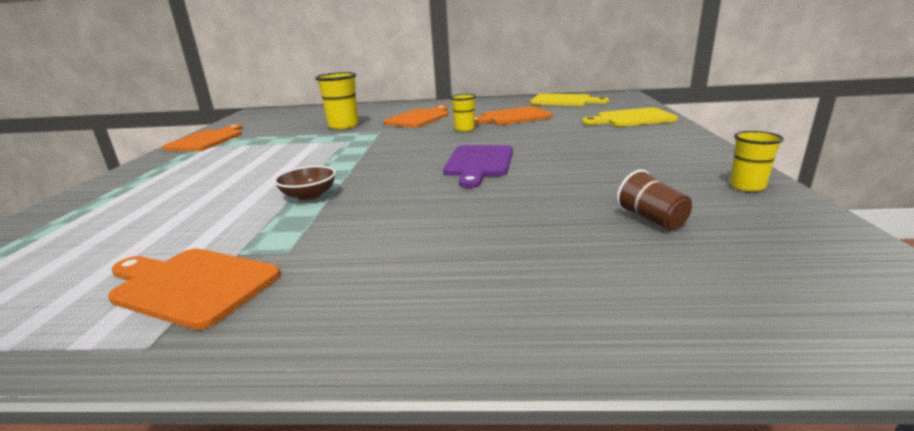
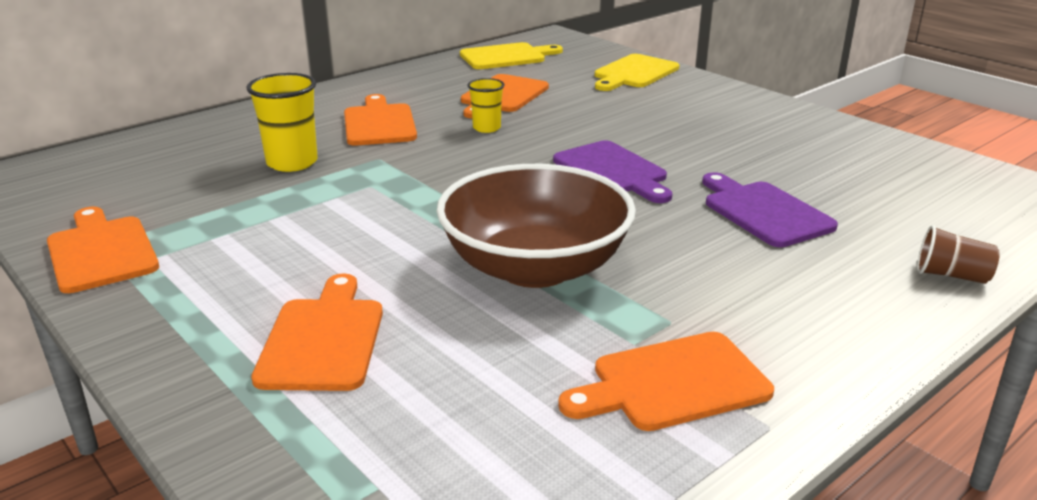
camera: 45 degrees left, 5 degrees up
brown bowl [274,166,336,201] -> brown bowl [436,164,636,288], size x2.44
brown cup [617,170,692,230] -> brown cup moved to [917,225,1000,284]
yellow cup [730,131,784,191] -> none
none -> orange cutting board [251,273,383,391]
none -> purple cutting board [702,172,838,247]

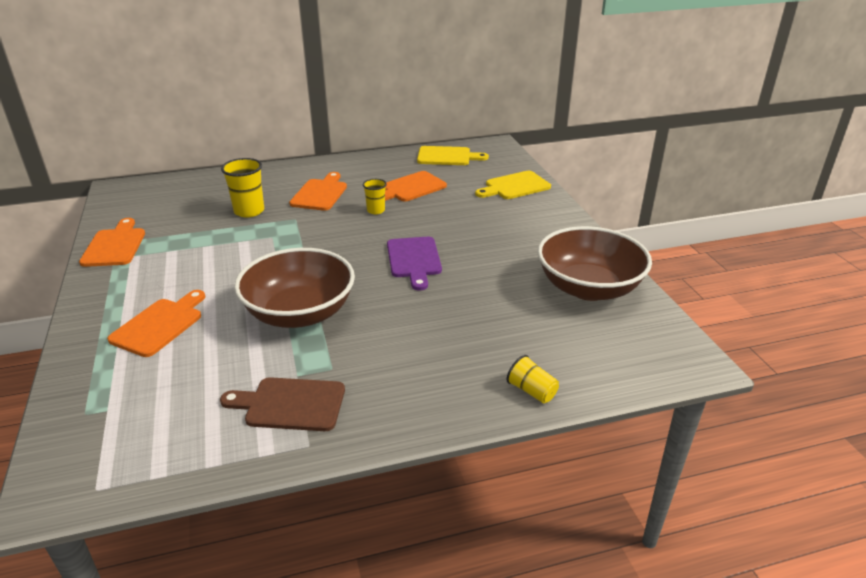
camera: 25 degrees right, 5 degrees up
orange cutting board [558,332,774,431] -> brown cutting board [220,377,345,431]
purple cutting board [702,172,838,247] -> none
brown cup [917,225,1000,284] -> yellow cup [507,355,559,403]
none -> brown bowl [537,226,652,301]

